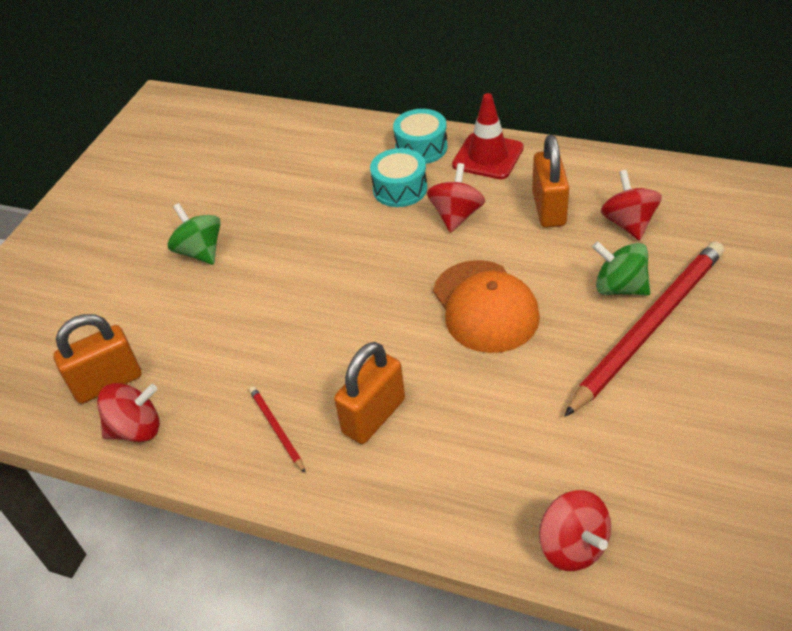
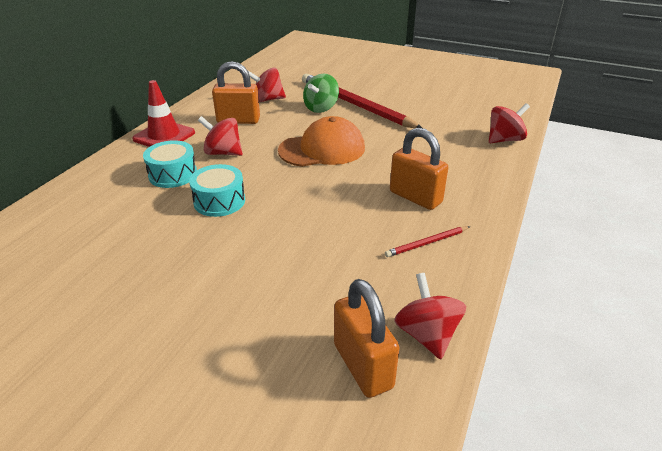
camera: 90 degrees left, 10 degrees down
green spinning top [167,203,221,265] -> none
turquoise drum [393,109,447,164] -> turquoise drum moved to [189,164,245,217]

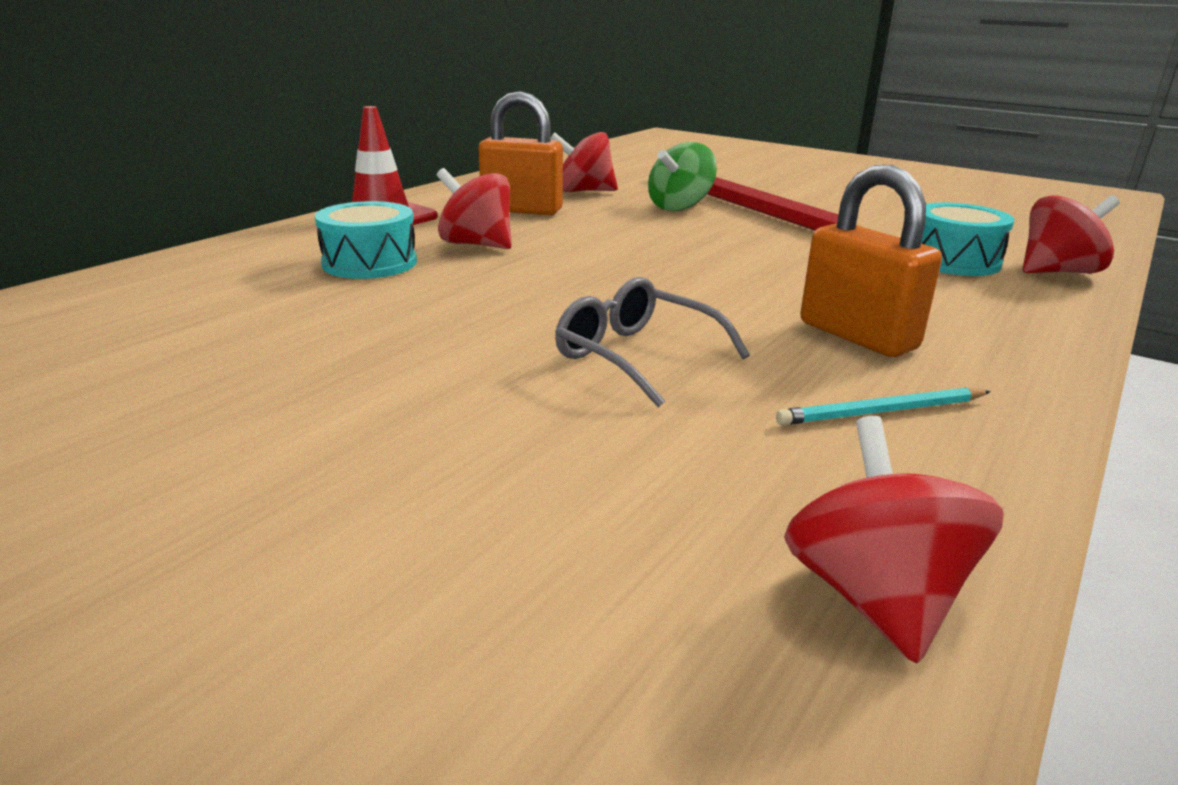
camera: 10 degrees right, 10 degrees down
turquoise drum [189,164,245,217] -> turquoise drum moved to [921,203,1015,276]
orange cap [278,116,365,167] -> none
orange padlock [334,279,399,398] -> none
red pencil [385,226,470,257] -> turquoise pencil [776,387,991,425]
none -> grey glasses [555,277,750,408]

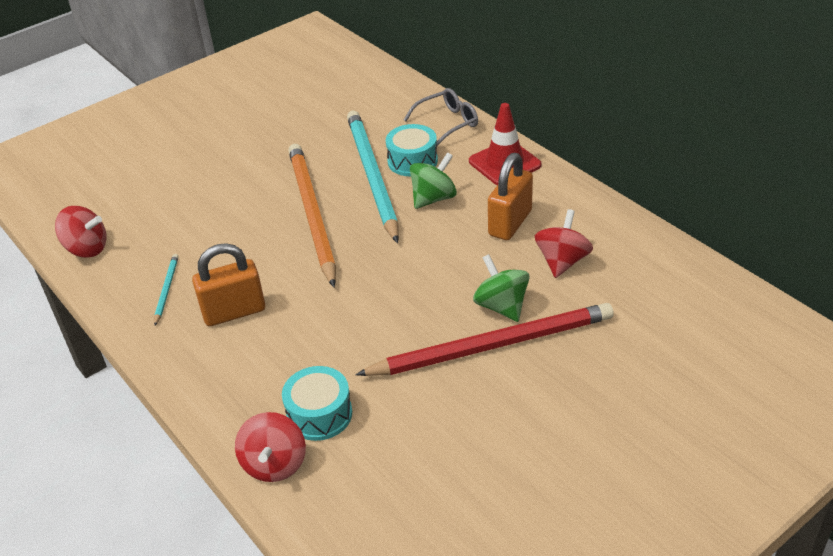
camera: 110 degrees right, 15 degrees up
red spinning top [436,168,512,249] -> green spinning top [410,152,457,209]
grey glasses [555,277,750,408] -> grey glasses moved to [404,88,478,146]
none -> orange pencil [288,144,336,287]
none -> turquoise pencil [347,111,399,243]

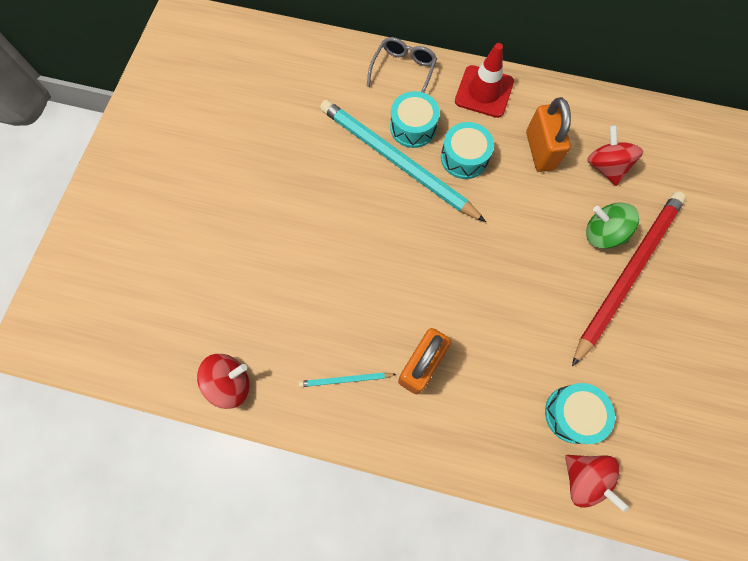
camera: 40 degrees left, 30 degrees up
turquoise pencil [154,254,179,326] -> turquoise pencil turned 60 degrees counterclockwise [298,372,396,387]
orange pencil [288,144,336,287] -> none
green spinning top [410,152,457,209] -> turquoise drum [441,122,494,179]

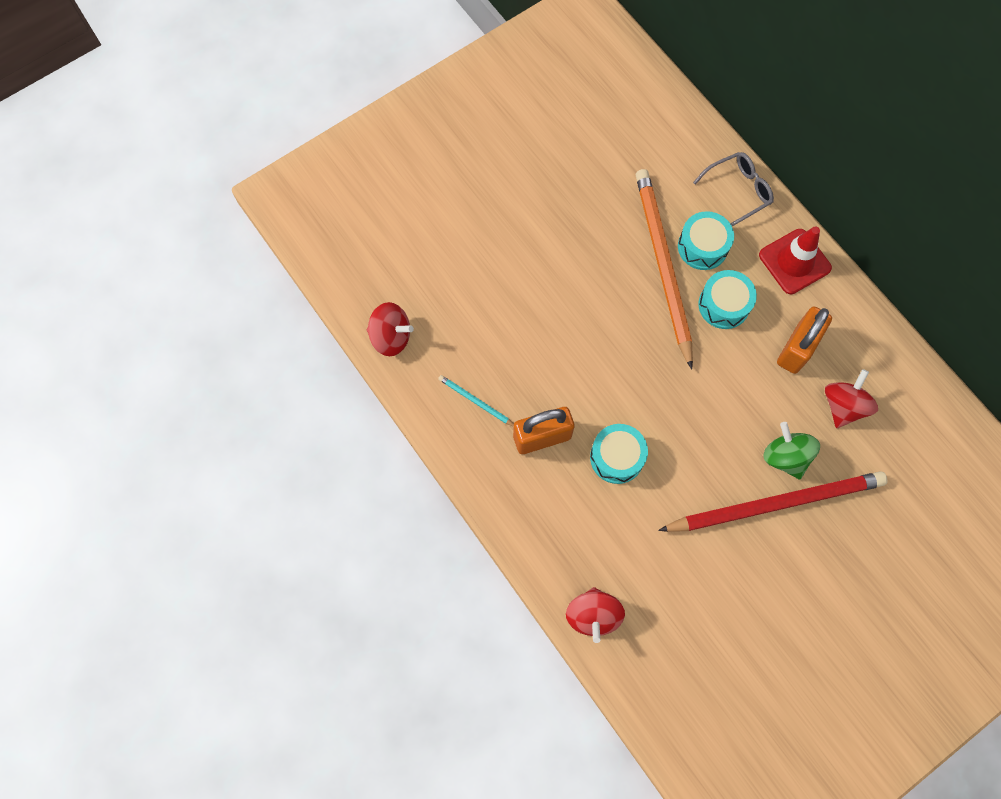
camera: 40 degrees right, 0 degrees up
turquoise pencil [320,100,486,222] -> orange pencil [636,169,693,370]
turquoise drum [545,383,615,444] -> turquoise drum moved to [590,424,648,484]

